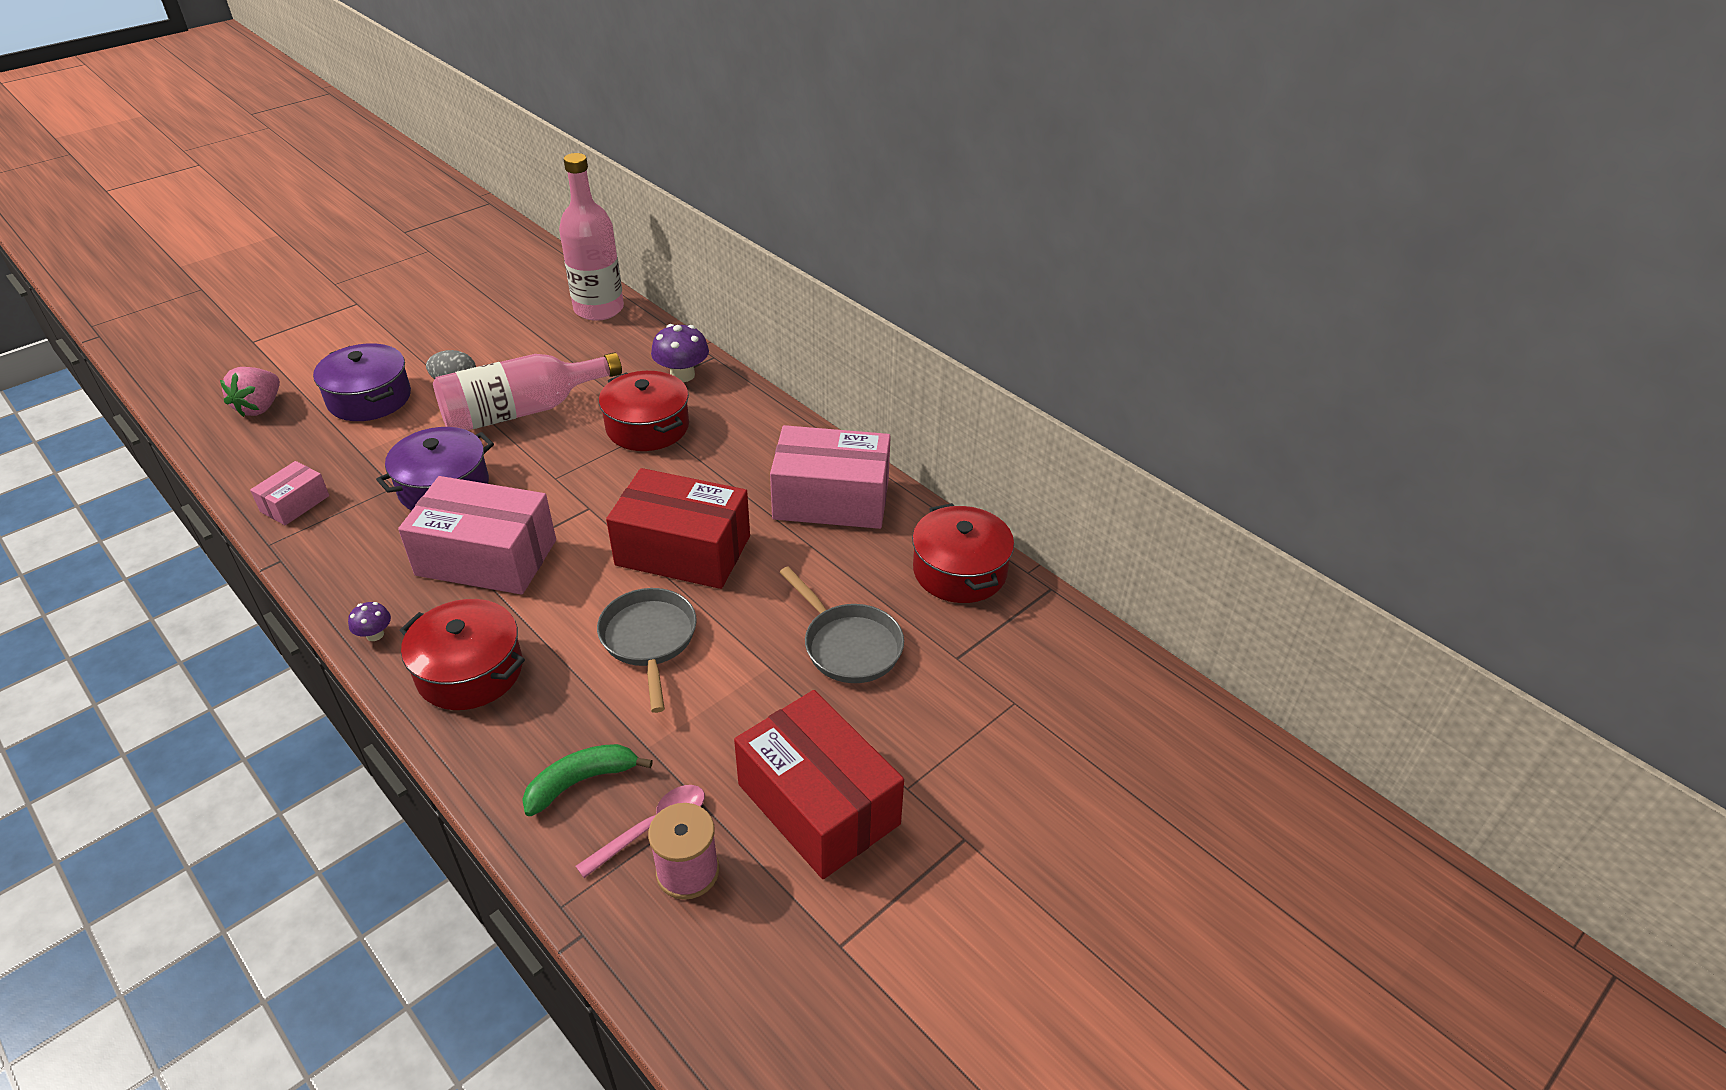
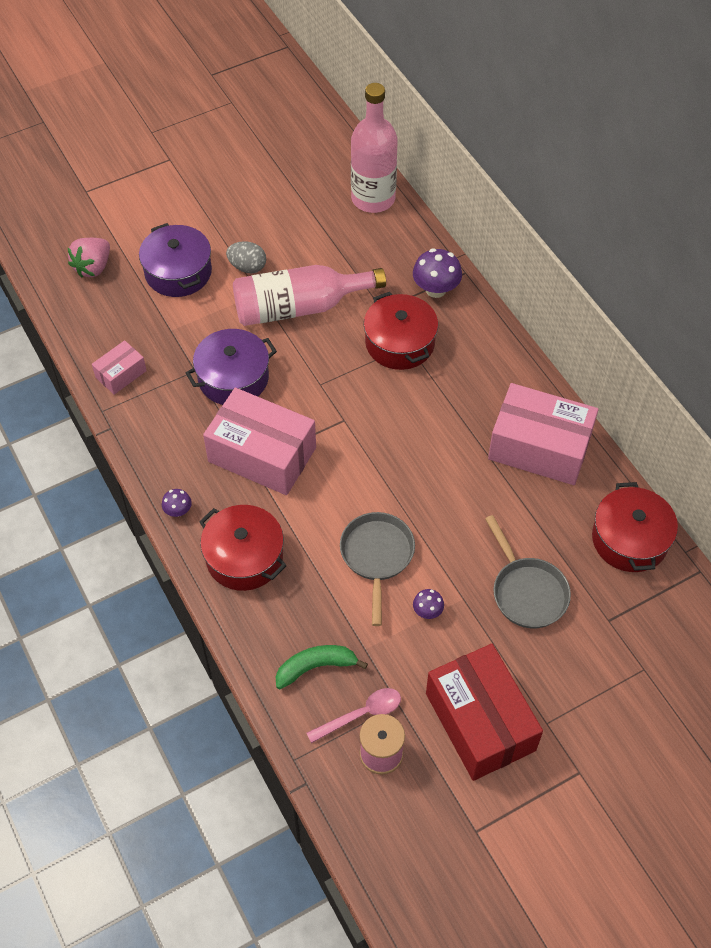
camera: 15 degrees right, 15 degrees up
red box [606,468,750,589] -> none
none -> purple mushroom [413,589,444,619]

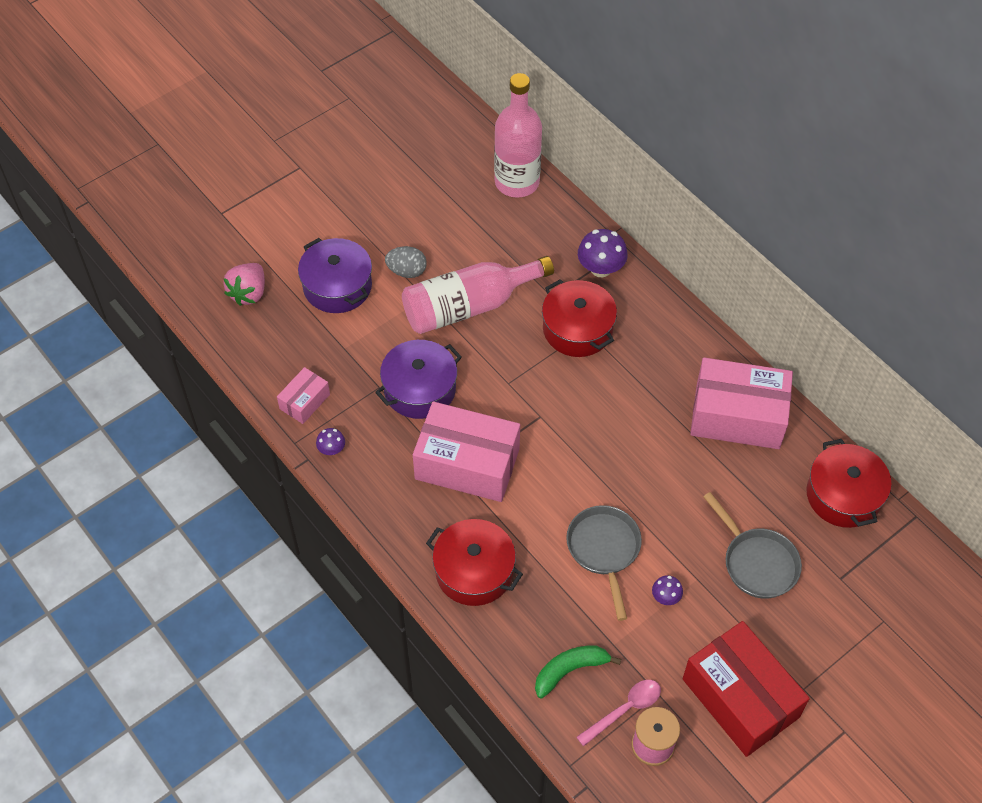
camera: 10 degrees left, 0 degrees up
purple mushroom [162,489,192,517] -> purple mushroom moved to [316,428,345,455]

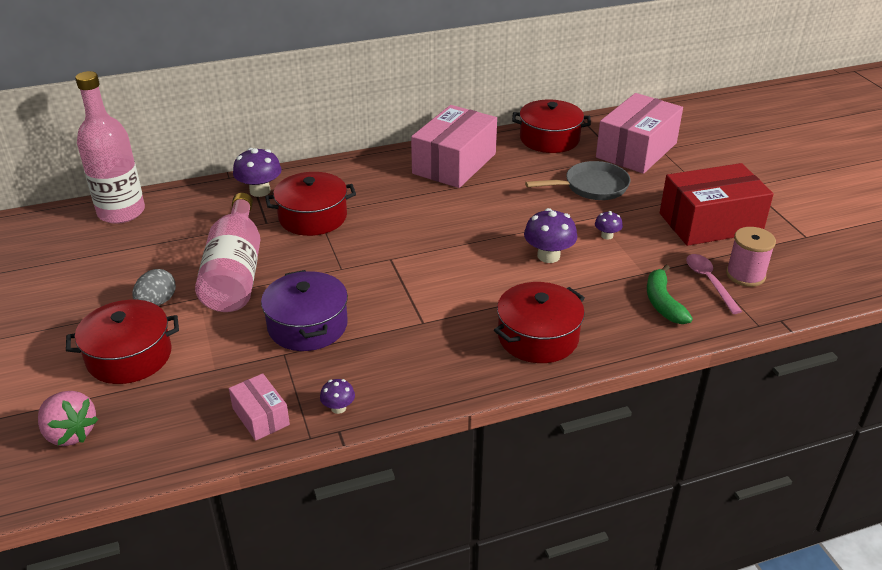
camera: 70 degrees left, 20 degrees down
purple pot [298,238,372,313] -> red pot [66,300,179,384]
pink box [413,402,520,502] -> pink box moved to [596,93,683,174]
grey pan [566,505,642,621] -> purple mushroom [524,208,577,263]

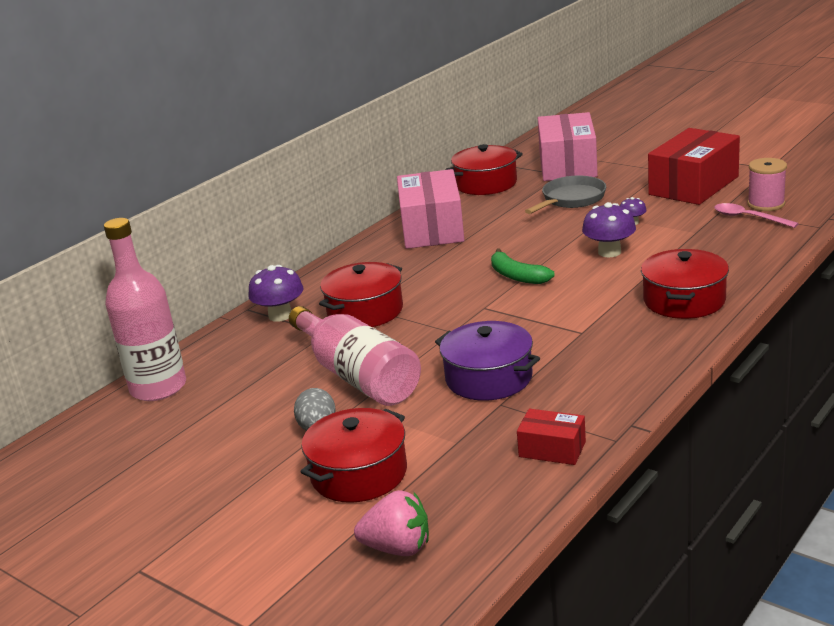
camera: 30 degrees left, 10 degrees down
pink box [229,373,290,441] -> red box [517,409,586,465]
purple mushroom [320,379,355,414] -> none
green banana [647,265,693,324] -> green banana moved to [491,248,555,284]

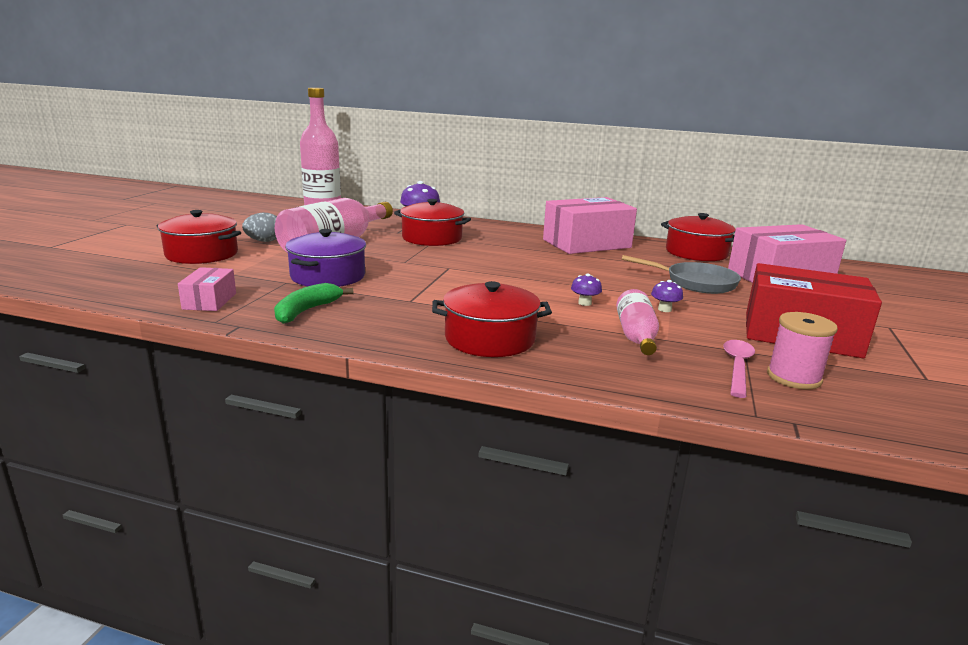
camera: 65 degrees right, 5 degrees down
pink strawberry [354,490,429,556] -> none
green banana [491,248,555,284] -> green banana moved to [274,283,354,324]
red box [517,409,586,465] -> pink box [178,267,236,311]
purple mushroom [582,202,636,257] -> purple mushroom [571,274,602,306], size x0.54
none -> pink bottle [616,289,659,355]

